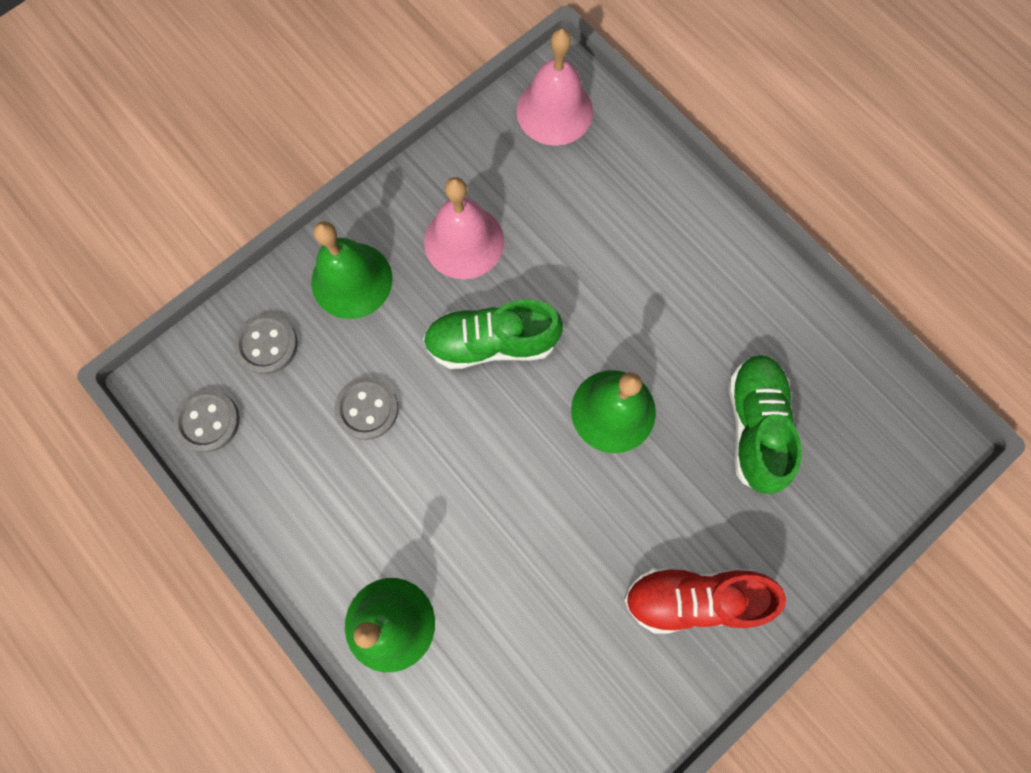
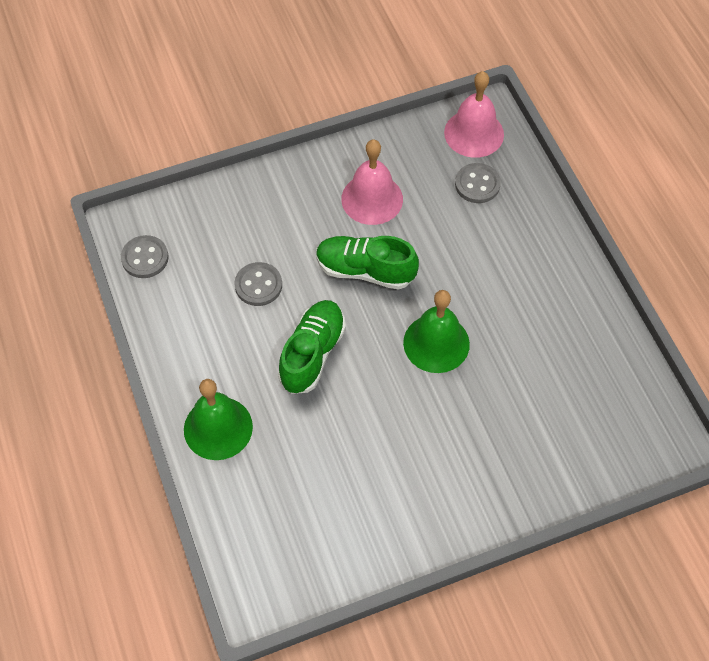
camera: 20 degrees right, 15 degrees down
grey button [234,314,298,374] -> grey button moved to [455,163,501,203]
green bell [311,221,392,319] -> none
red shoe [624,568,786,633] -> none
green shoe [729,354,802,494] -> green shoe moved to [278,300,346,394]

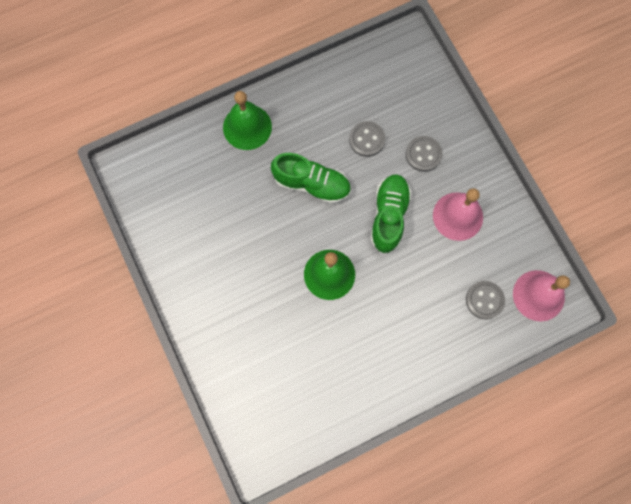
camera: 85 degrees right, 15 degrees up
grey button [121,235,169,278] -> grey button moved to [406,136,443,172]

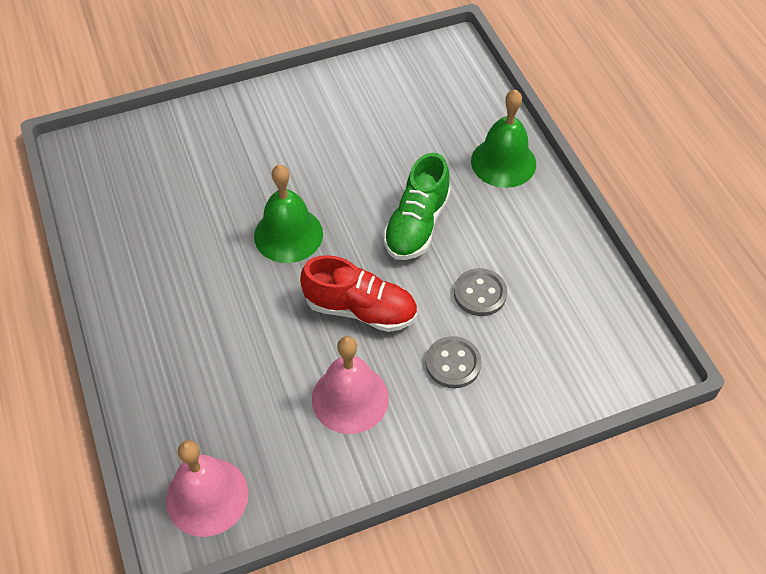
camera: 95 degrees right, 20 degrees down
green shoe [370,174,412,253] -> red shoe [300,255,417,332]
grey button [466,281,505,319] -> none

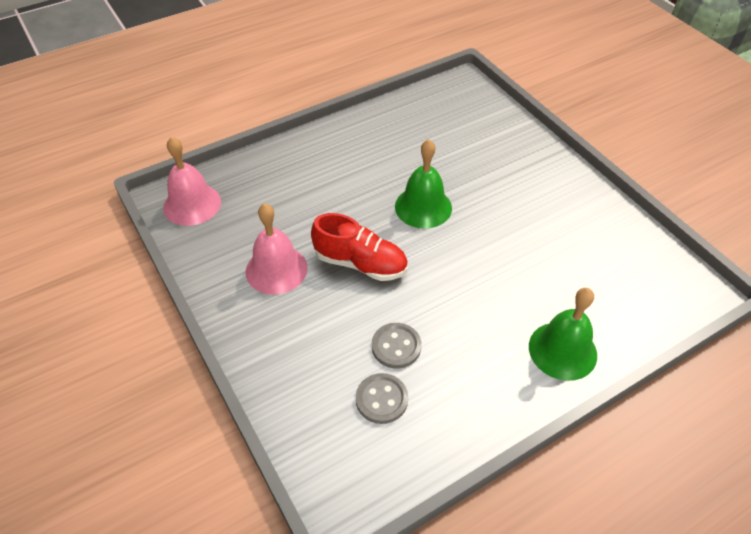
camera: 80 degrees right, 5 degrees down
red shoe [300,255,417,332] -> red shoe turned 75 degrees counterclockwise [311,213,408,281]
green shoe [383,153,451,260] -> none
grey button [426,336,481,388] -> grey button moved to [356,373,408,424]

